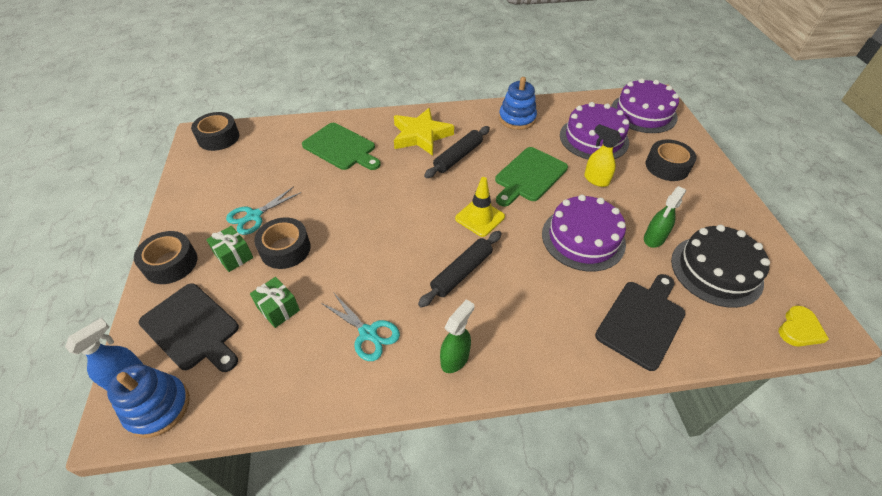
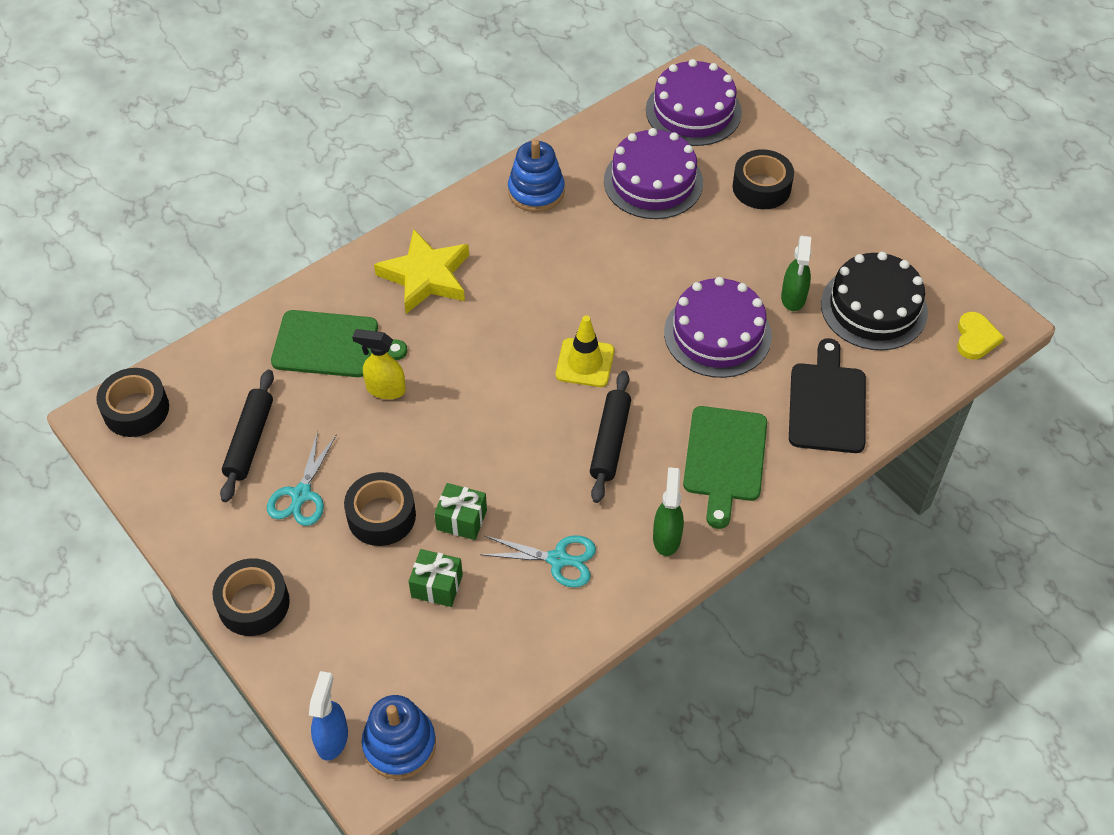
camera: 30 degrees left, 5 degrees up
black cutting board [139,283,239,372] -> none
green gift [206,226,253,272] -> green gift moved to [434,483,487,540]
black rolling pin [424,126,490,178] -> black rolling pin moved to [220,370,274,502]
green cutting board [495,147,568,206] -> green cutting board moved to [683,406,767,529]
yellow spray bottle [584,124,622,187] -> yellow spray bottle moved to [352,329,406,399]

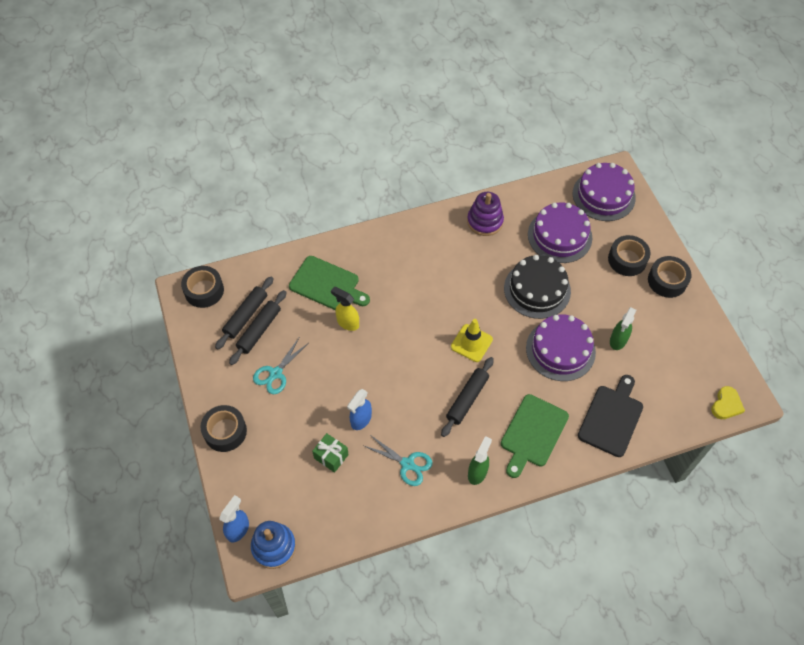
camera: 20 degrees right, 5 degrees up
black tape [344,472,416,546] -> black tape moved to [648,256,692,298]
yellow star [374,230,469,314] -> none
green gift [434,483,487,540] -> blue spray bottle [347,389,372,430]
blue stacking toy [508,140,565,212] -> purple stacking toy [467,192,504,236]
black cake [821,252,928,350] -> black cake moved to [504,255,571,319]
none -> black rolling pin [215,277,273,350]

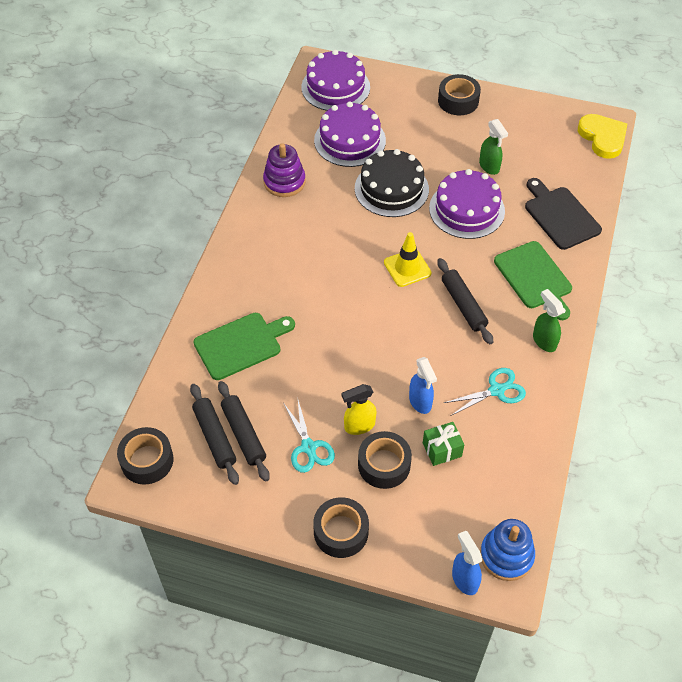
camera: 55 degrees left, 5 degrees down
yellow spray bottle [331,287,359,331] -> yellow spray bottle moved to [342,384,376,435]
black tape [608,235,650,276] -> black tape moved to [358,431,412,489]
yellow heart [711,386,745,419] -> yellow heart [578,114,627,159], size x1.55

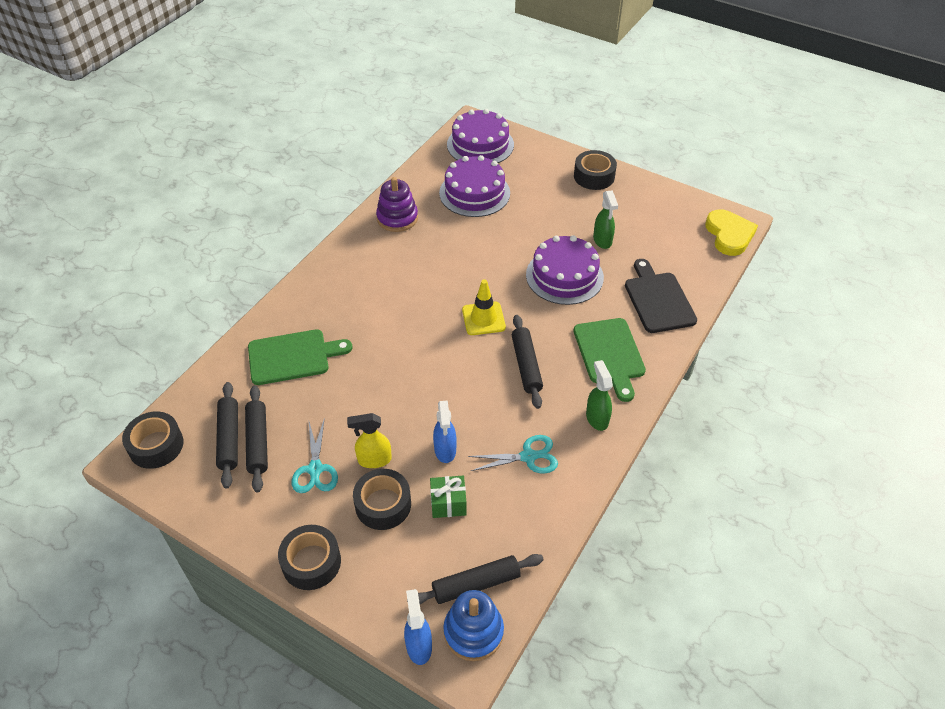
camera: 15 degrees right, 5 degrees down
black cake [355,149,429,217] -> none
none -> black rolling pin [407,554,544,604]

